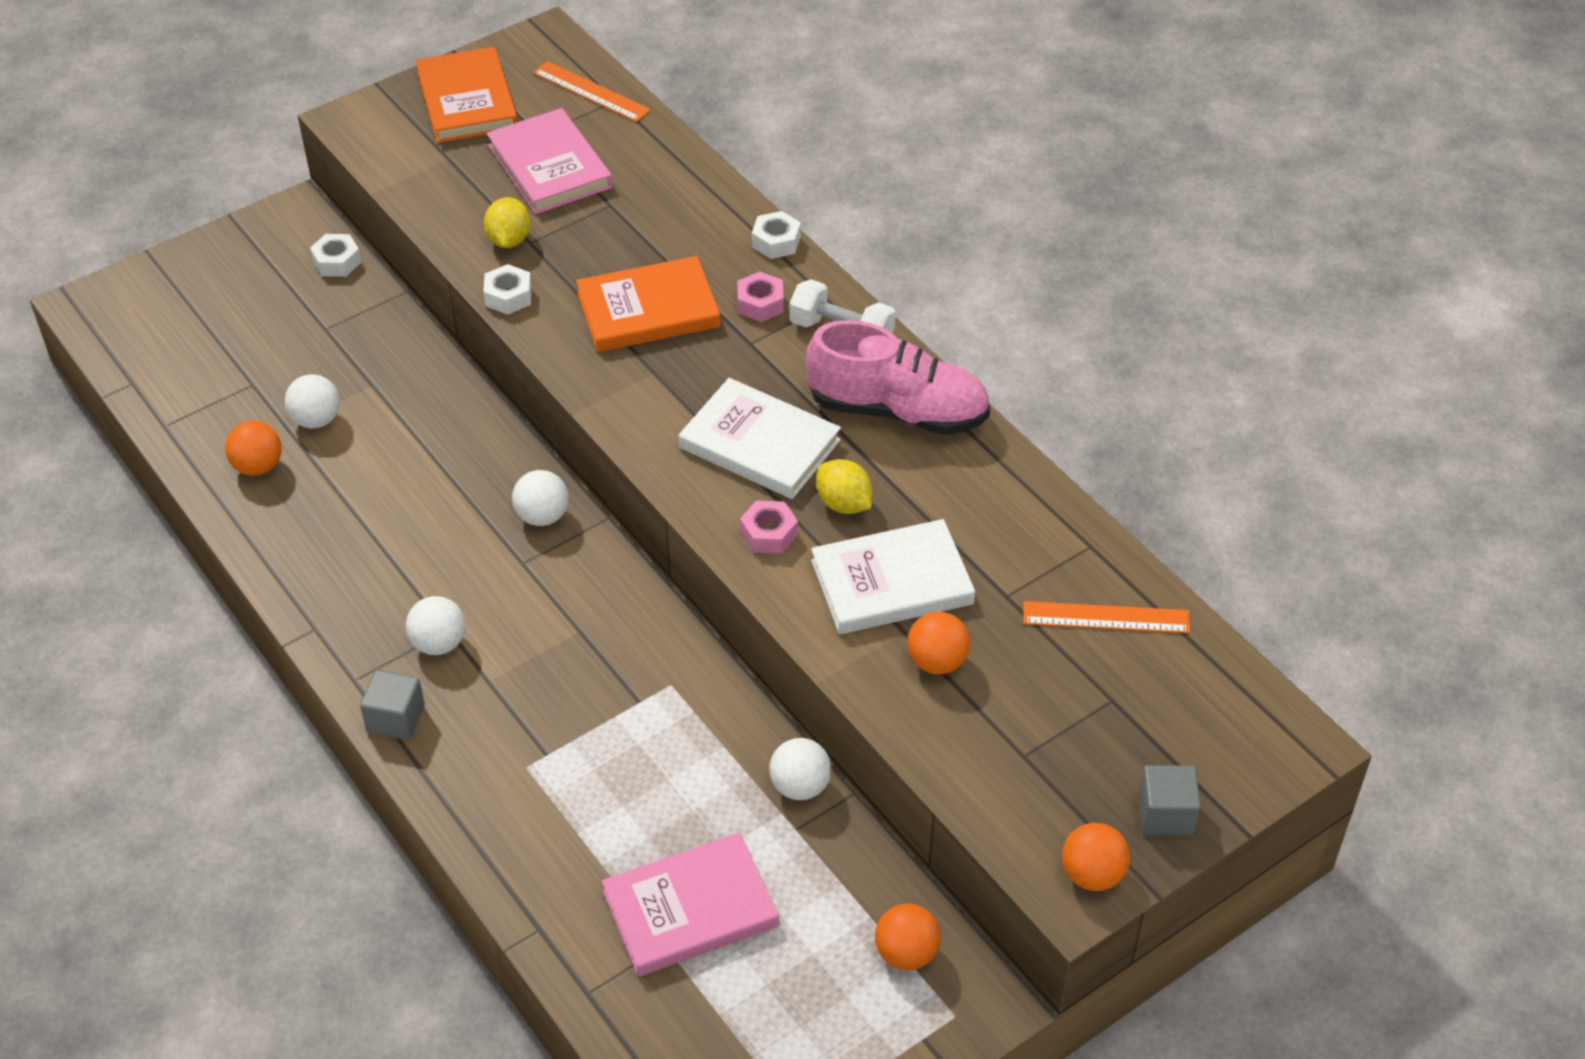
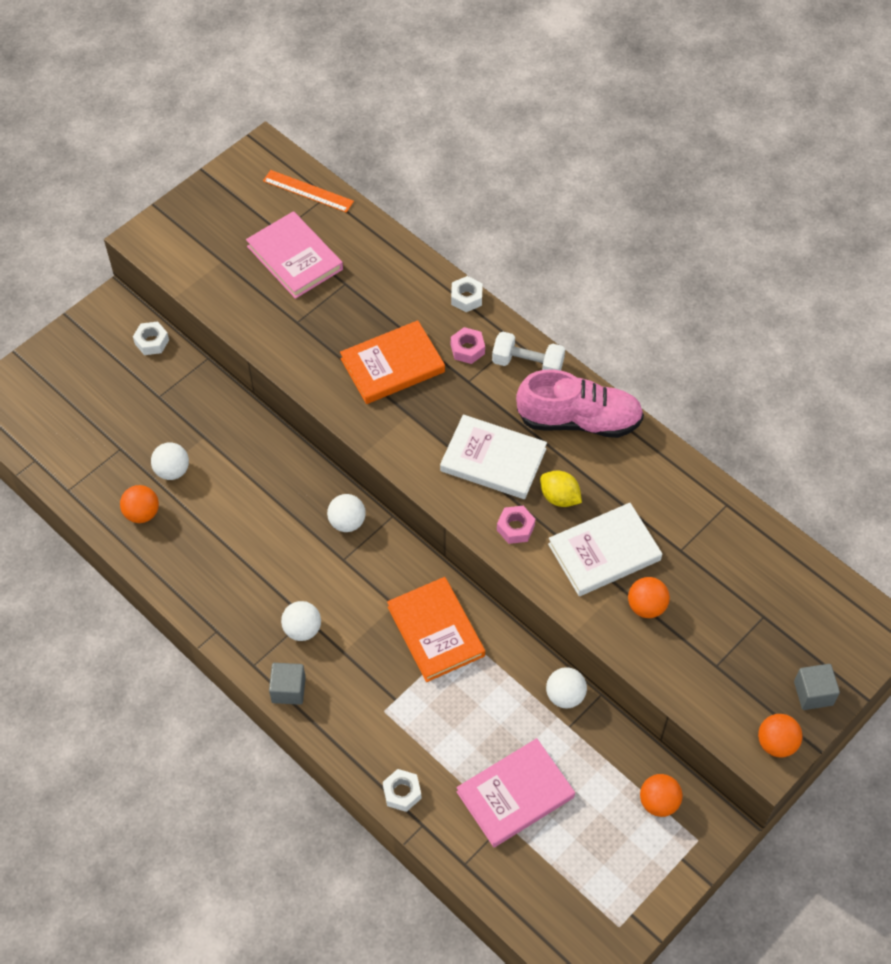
camera: 10 degrees left, 10 degrees up
orange book [416,47,518,143] -> orange book moved to [387,577,485,682]
white nut [483,264,532,315] -> white nut moved to [383,769,421,812]
yellow lemon [484,197,531,248] -> none
orange ruler [1023,601,1190,633] -> none

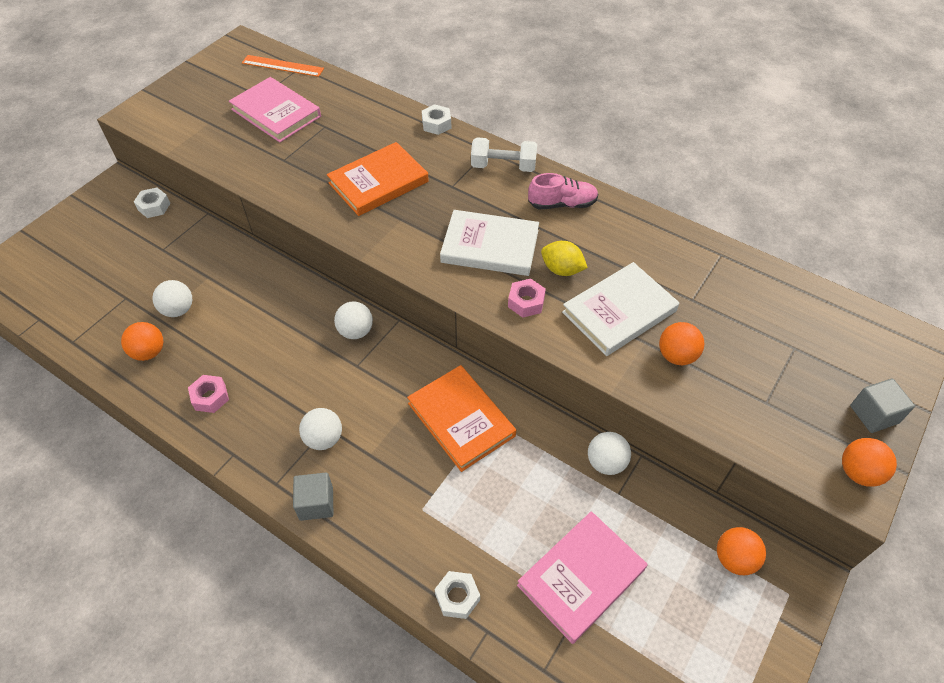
camera: 10 degrees left, 5 degrees down
pink nut [451,327,485,364] -> pink nut moved to [188,375,229,413]
pink shoe [516,369,644,438] -> pink shoe [528,173,598,209], size x0.59

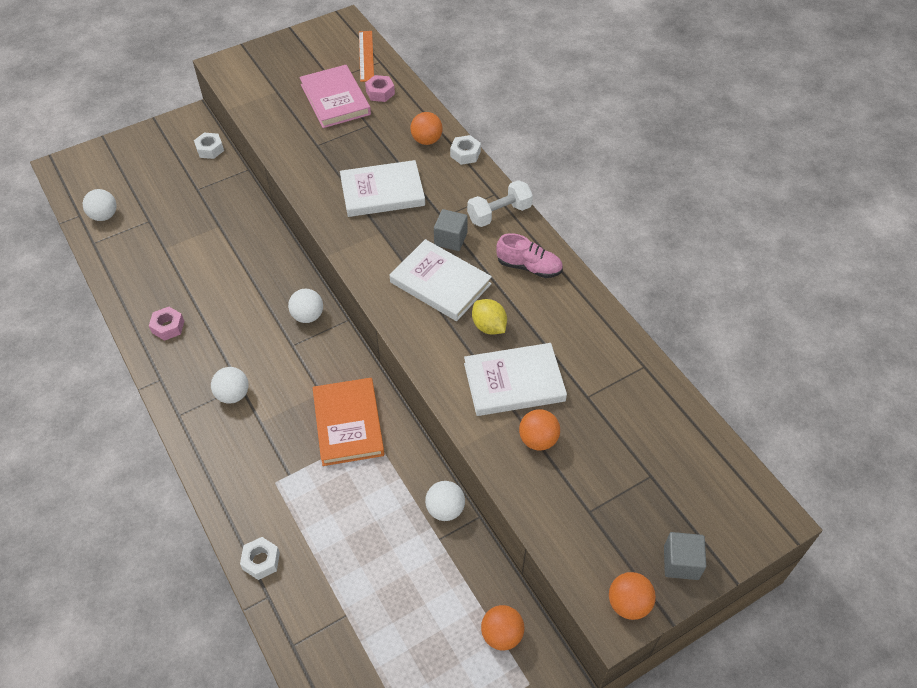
camera: 25 degrees right, 0 degrees up
orange ball [121,322,163,361] -> orange ball moved to [410,112,443,145]
white ball [152,280,192,317] -> white ball moved to [83,189,116,221]
orange ruler [242,55,324,77] -> orange ruler turned 45 degrees clockwise [359,31,374,82]
grey cube [293,473,333,521] -> grey cube moved to [434,209,468,251]
orange book [327,142,429,216] -> white book [340,160,425,217]
white dumbbell [471,137,537,172] -> white dumbbell turned 60 degrees counterclockwise [467,180,533,227]
pink nut [508,279,546,318] -> pink nut moved to [365,75,395,102]
pink book [517,511,647,644] -> none

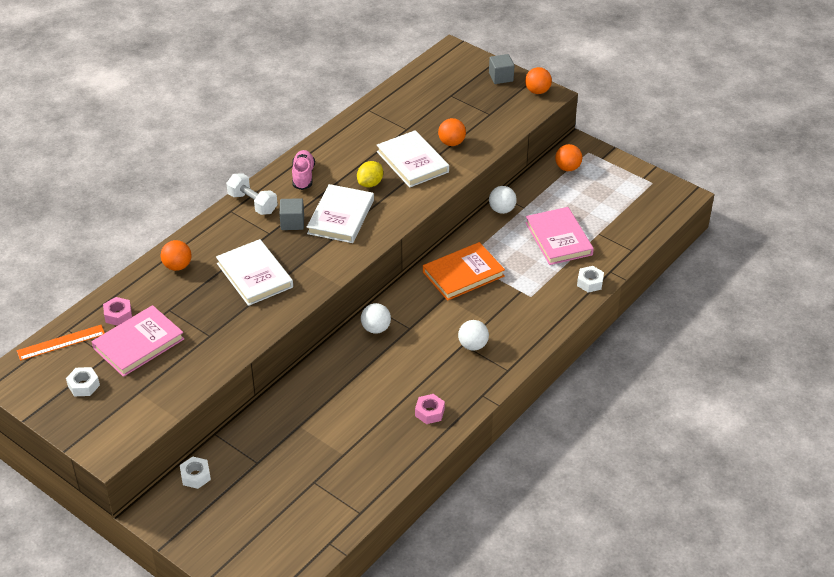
camera: 110 degrees left, 10 degrees down
white ball [83,189,116,221] -> none
white nut [450,135,481,165] -> white nut moved to [66,367,100,396]
none -> pink book [525,207,594,265]

